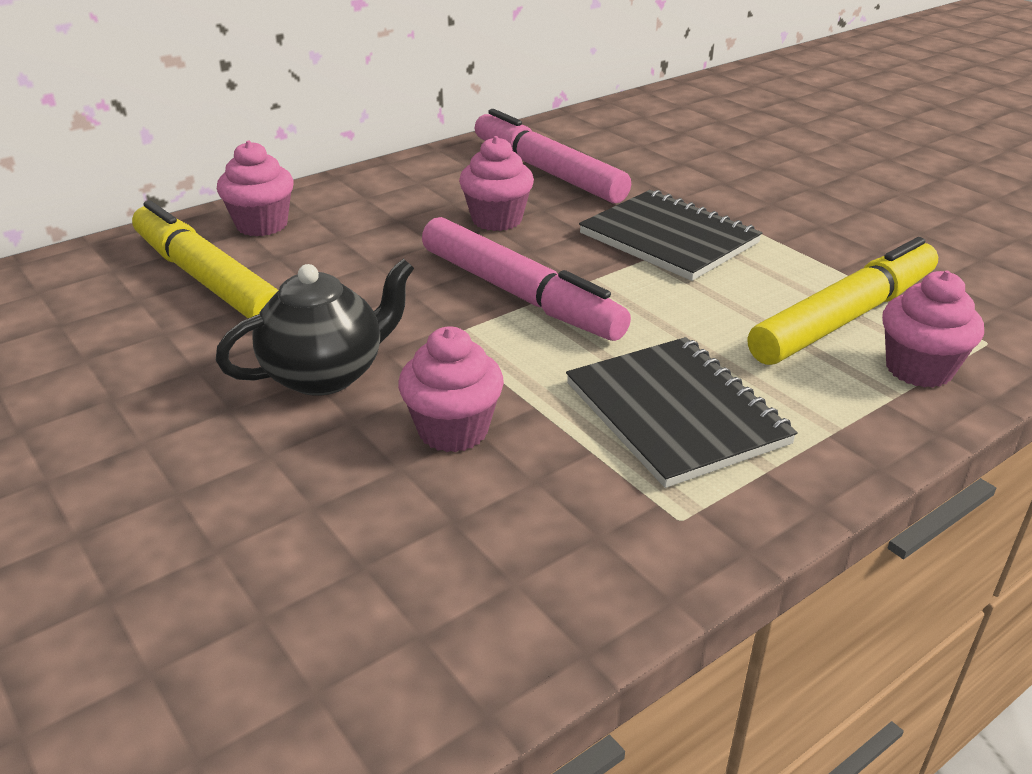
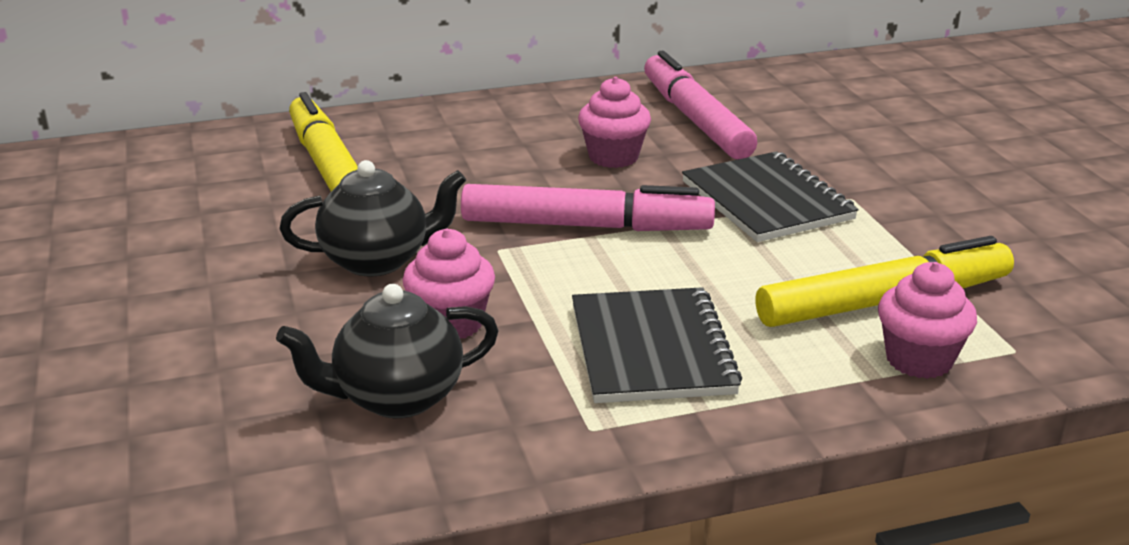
camera: 20 degrees right, 5 degrees down
pink cupcake [217,141,294,236] -> none
pink marker [422,217,631,341] -> pink marker turned 60 degrees counterclockwise [461,184,715,231]
none -> black teapot [276,284,499,418]

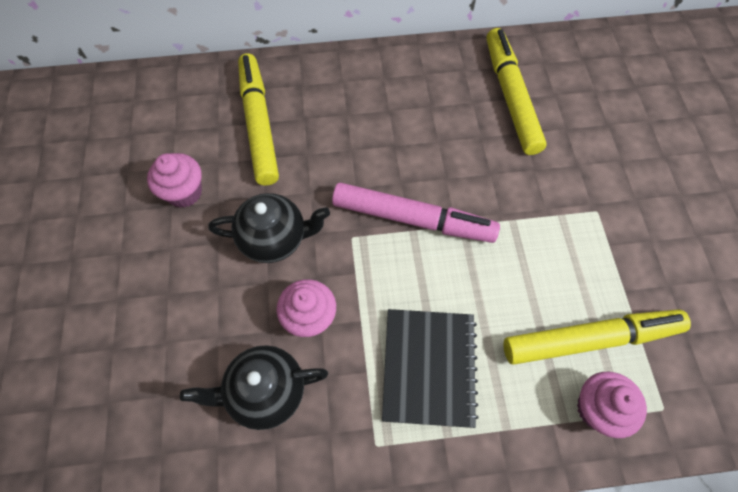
camera: 10 degrees right, 35 degrees up
pink cupcake [578,77,651,168] -> pink cupcake moved to [147,153,202,208]
pink marker [644,51,757,159] -> yellow marker [486,28,547,155]
black notebook [682,151,858,242] -> none

